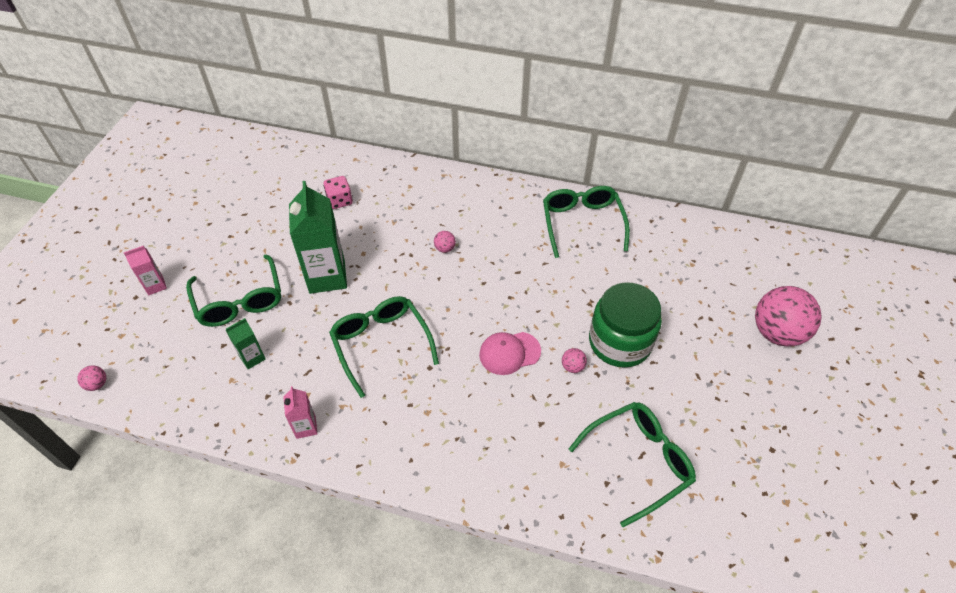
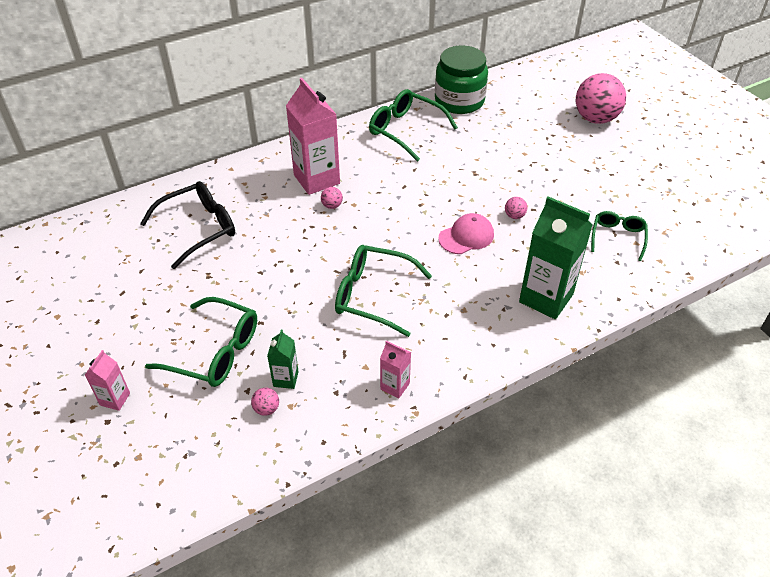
camera: 45 degrees left, 5 degrees down
pink ball [77,365,106,391] -> pink ball moved to [251,388,279,416]
green carton [289,181,347,294] -> green carton moved to [519,197,593,319]
pink dice [324,176,353,209] -> black glasses [140,181,235,269]
pink cap [479,332,541,375] -> pink cap turned 150 degrees counterclockwise [438,213,494,254]
green glasses [569,402,696,527] -> green glasses [591,211,648,261], size x0.62
green jar [589,282,662,368] -> green jar moved to [435,45,488,114]
none -> pink carton [286,78,340,195]

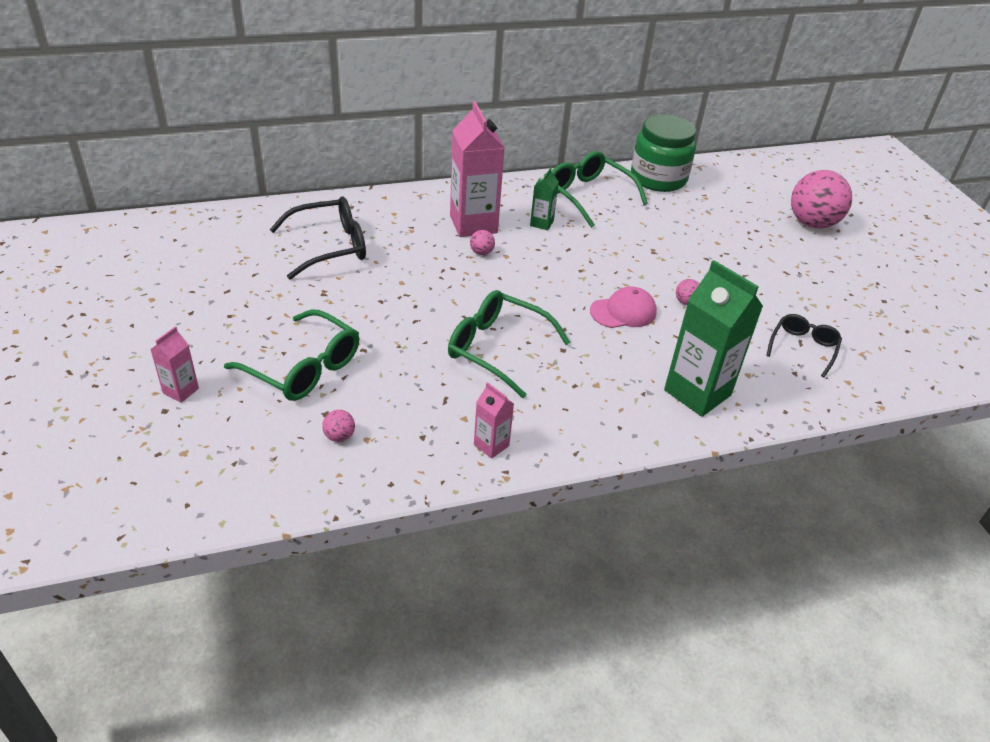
camera: 10 degrees right, 5 degrees down
green carton [267,330,299,389] -> green carton moved to [530,167,559,230]
green glasses [591,211,648,261] -> black glasses [766,314,842,377]

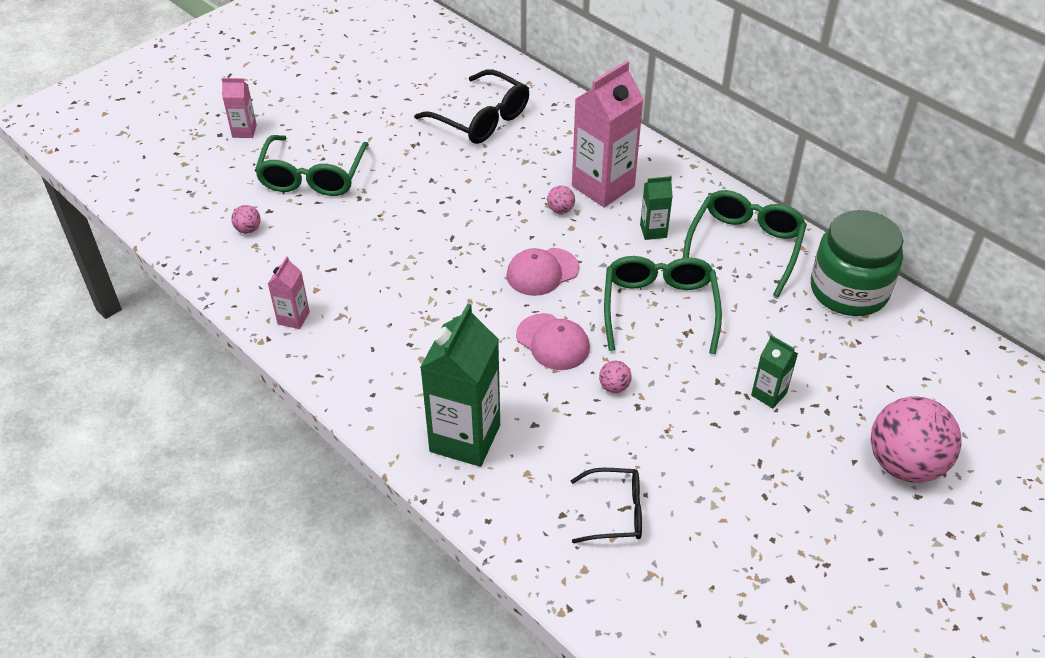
camera: 65 degrees right, 5 degrees up
green glasses [448,290,570,398] -> green glasses moved to [604,256,722,354]
none -> pink cap [506,248,579,296]
none -> green carton [751,335,798,408]

